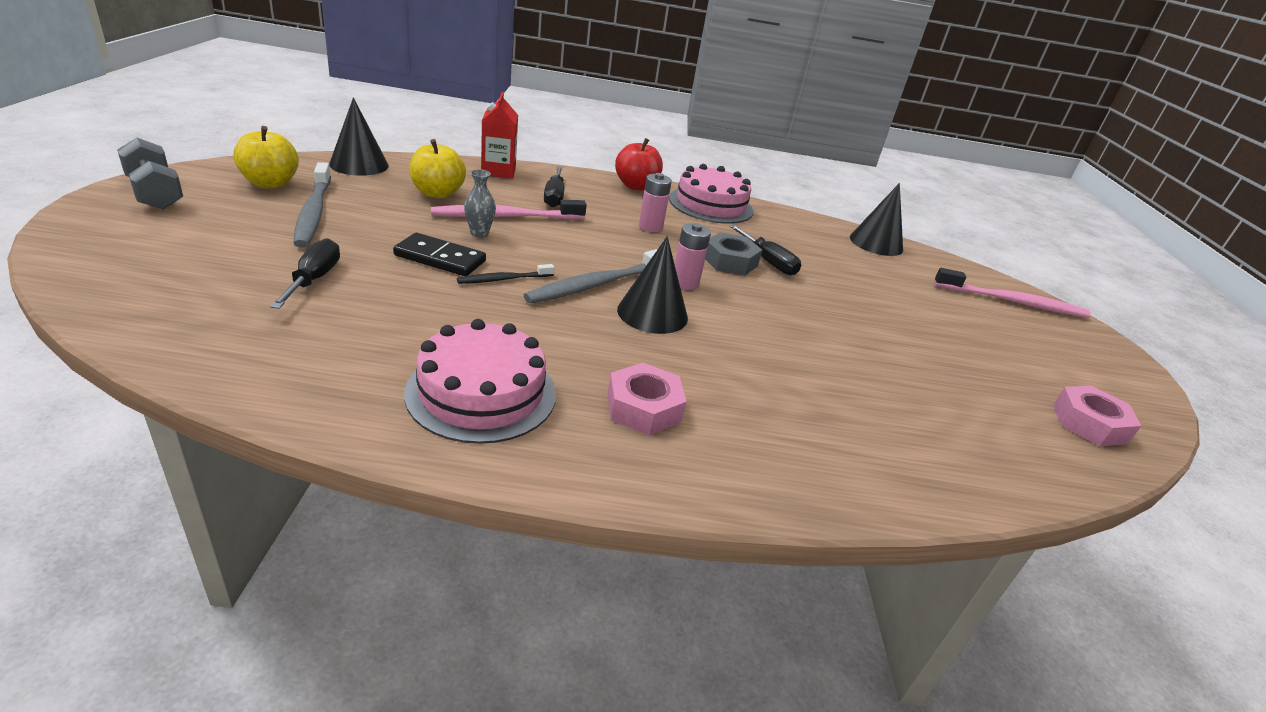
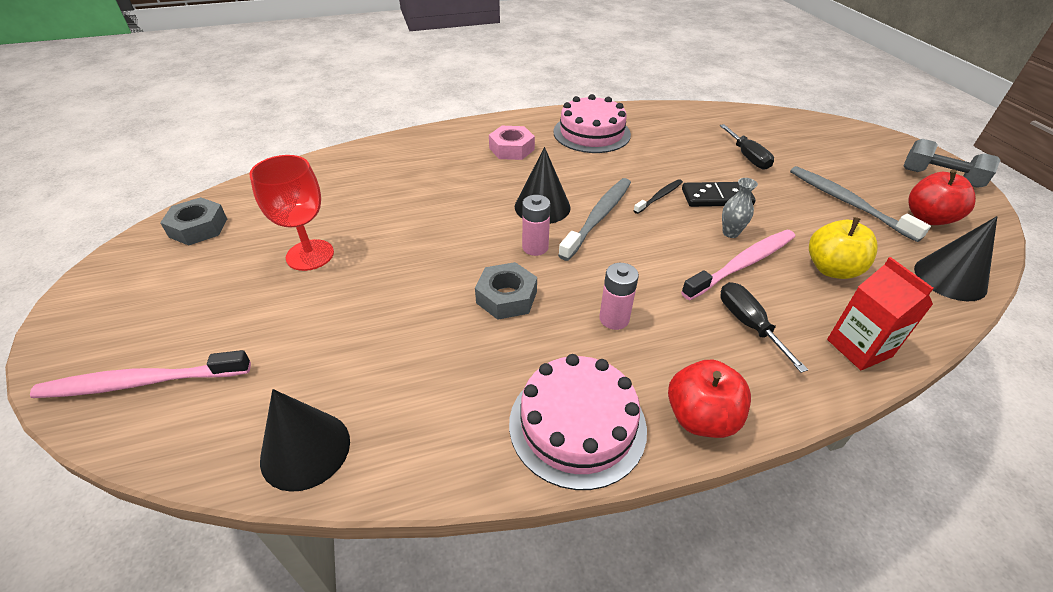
camera: 165 degrees right, 10 degrees up
yellow apple [233,126,299,188] -> red apple [908,169,976,225]
black screwdriver [729,225,801,275] -> none
pink nut [1053,386,1141,446] -> grey nut [160,197,227,246]
none -> red goblet [249,155,334,271]

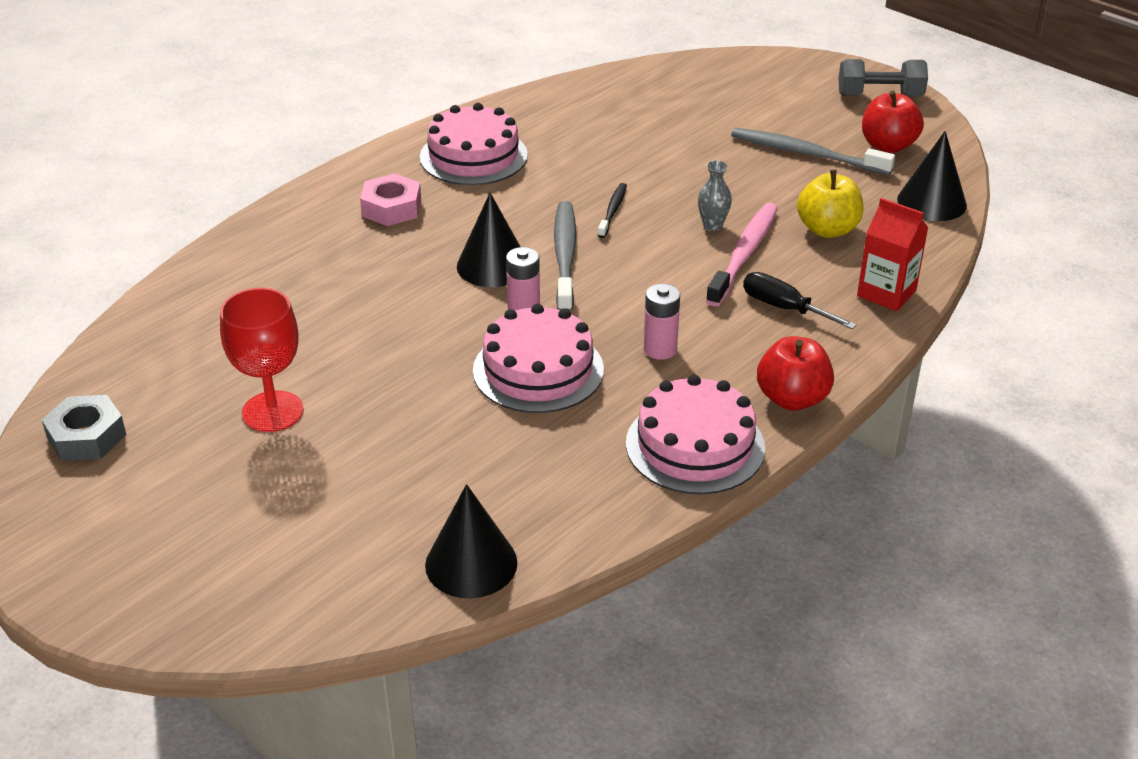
camera: 30 degrees left, 5 degrees down
pink toothbrush [30,350,251,398] -> none
grey nut [475,262,537,320] -> pink cake [473,304,604,413]
black domino [682,182,756,207] -> none
black screwdriver [720,124,774,170] -> none

